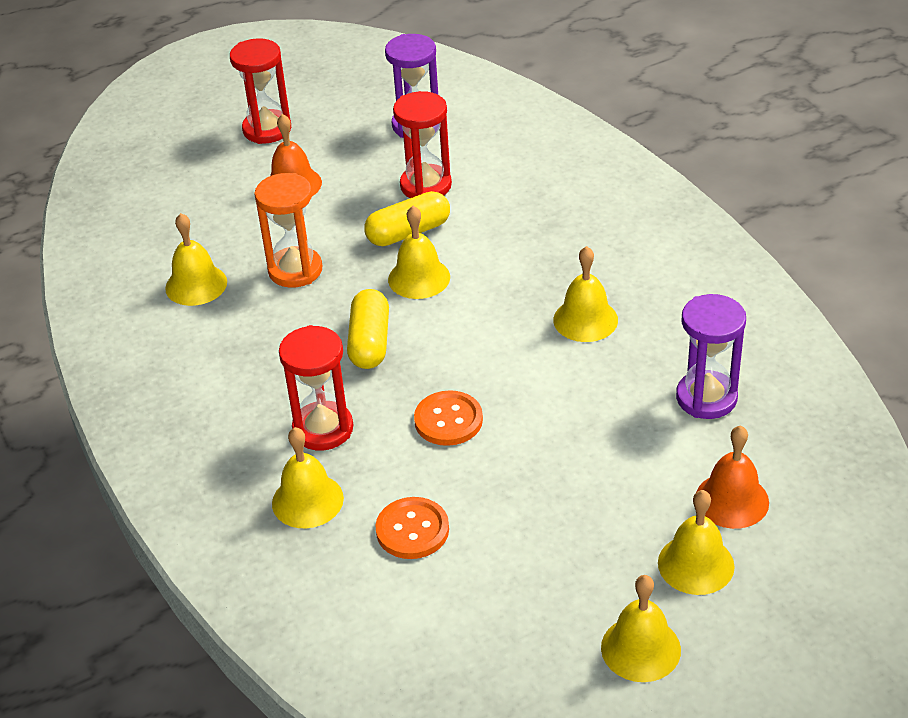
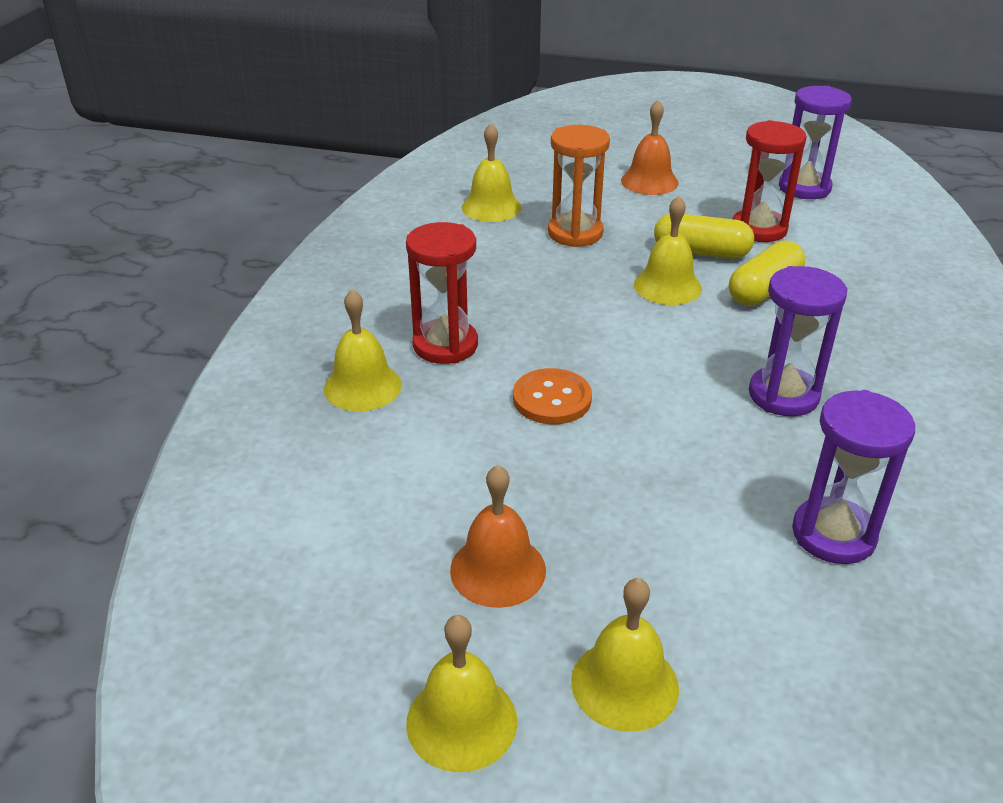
camera: 40 degrees right, 5 degrees down
red hourglass [230,38,291,144] -> none
yellow capsule [347,289,389,369] -> yellow capsule moved to [729,240,805,306]
orange button [375,497,449,559] -> none
yellow bell [553,246,618,342] -> purple hourglass [749,266,848,416]
orange bell [696,425,769,529] -> orange bell moved to [450,465,546,608]

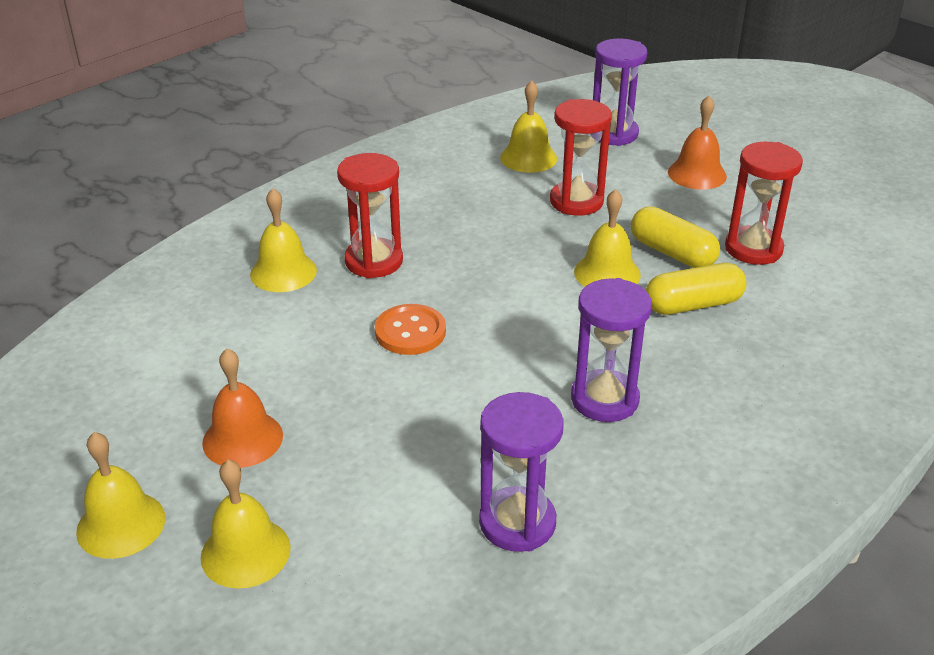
camera: 30 degrees right, 0 degrees up
orange hourglass [548,125,610,247] -> red hourglass [550,99,612,216]
purple hourglass [779,86,852,199] -> purple hourglass moved to [593,39,647,146]

